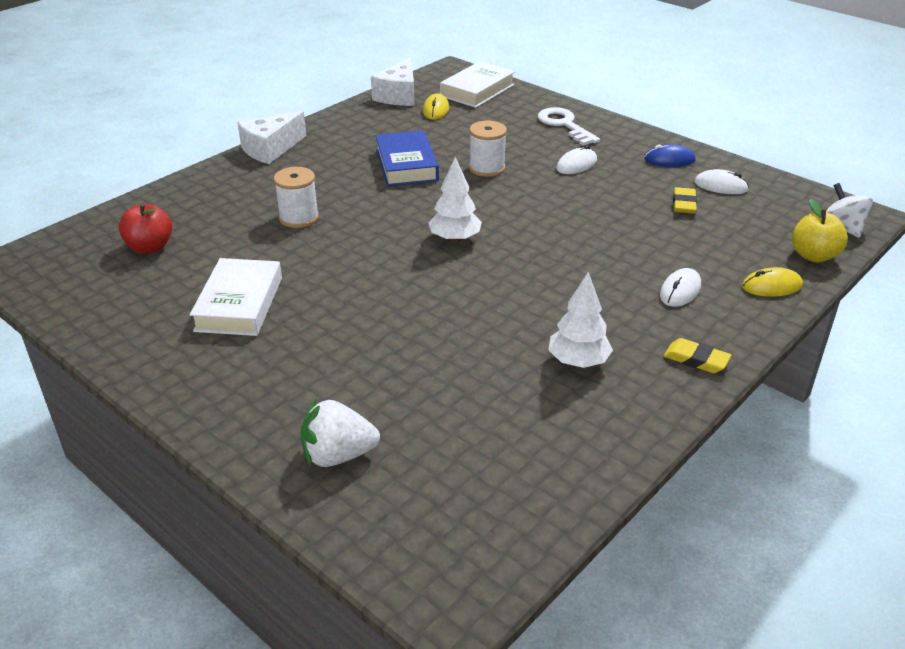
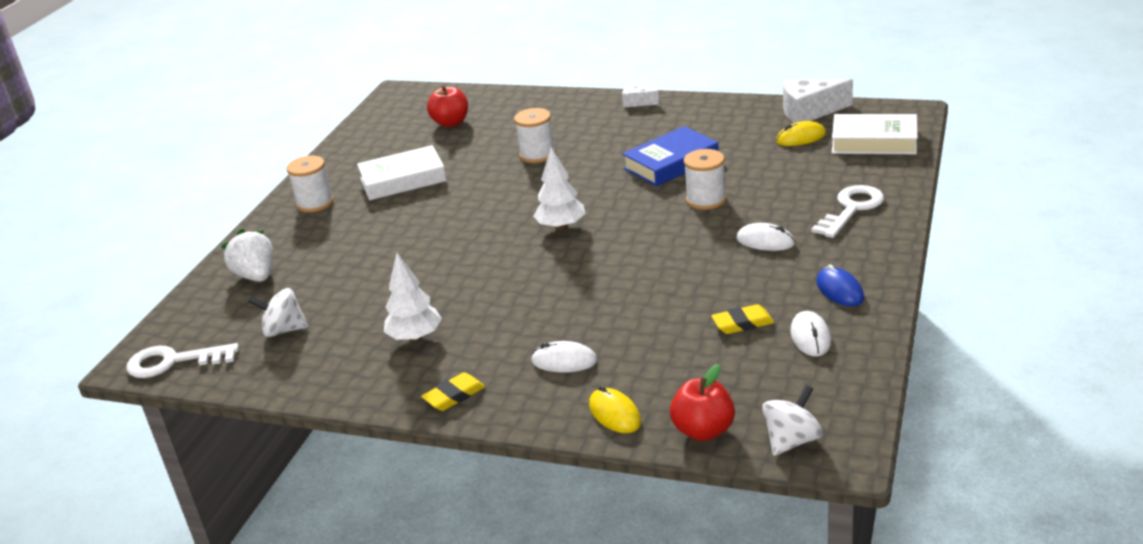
camera: 70 degrees right, 5 degrees down
white cheese [237,111,306,164] -> white cheese [622,83,659,108], size x0.55
yellow eraser [664,338,731,373] -> yellow eraser turned 45 degrees clockwise [421,372,485,411]
yellow apple [792,199,848,262] -> red apple [670,364,735,441]
none -> white key [127,343,239,378]
none -> white spinning top [248,288,309,337]
none -> white spool [286,156,334,213]

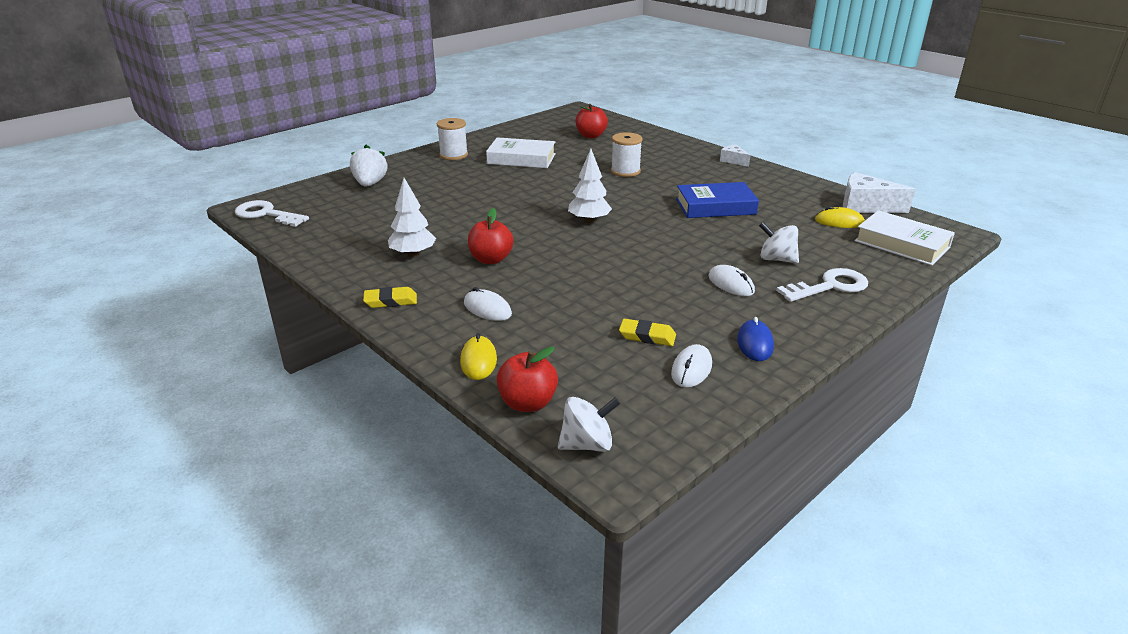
camera: 25 degrees right, 0 degrees up
white spinning top [248,288,309,337] -> white spinning top moved to [759,222,799,263]
white spool [684,149,726,210] -> none
none -> red apple [468,208,514,264]

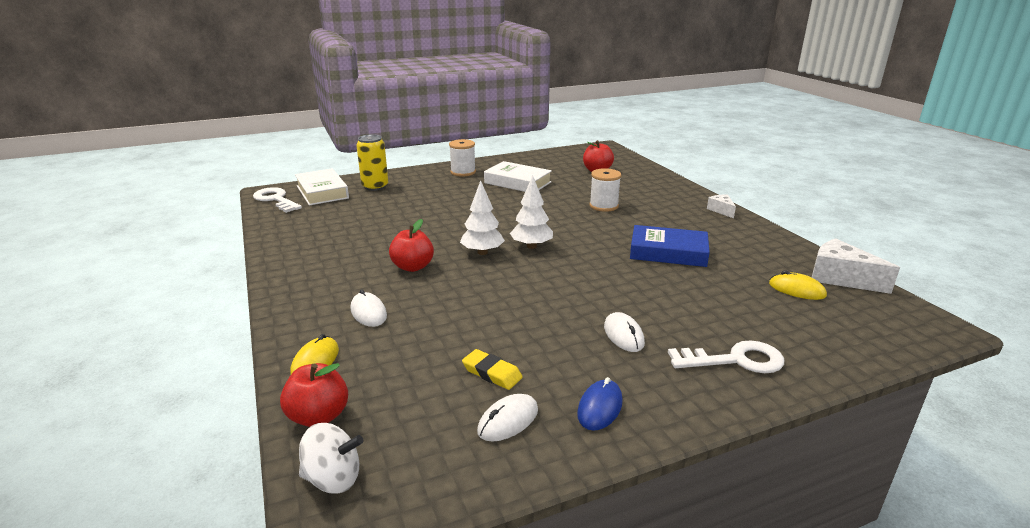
camera: 20 degrees right, 5 degrees down
white strawberry [350,145,388,187] -> yellow can [356,134,388,191]
yellow eraser [363,287,417,308] -> none
white tree [388,178,436,257] -> white tree moved to [460,180,505,255]
white spinning top [759,222,799,263] -> none
white book [855,210,955,266] -> white book moved to [295,168,349,206]

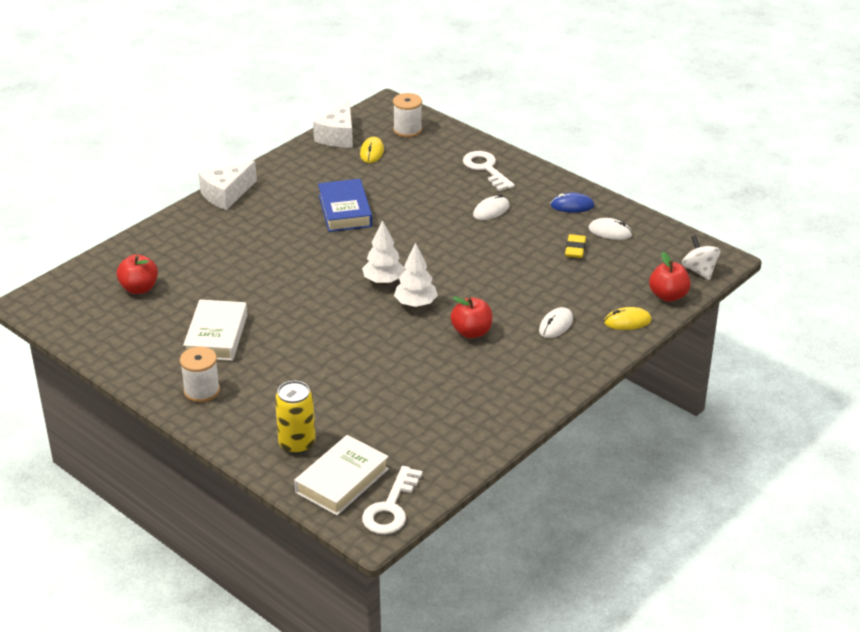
camera: 115 degrees left, 10 degrees up
white spool [589,168,621,212] -> white spool moved to [393,93,422,137]
white cheese [707,194,736,218] -> white cheese [199,161,257,210], size x1.82

